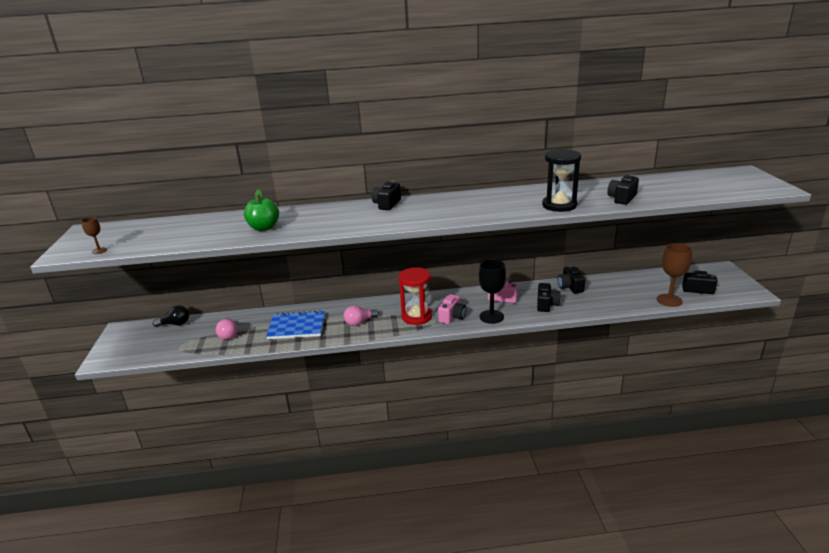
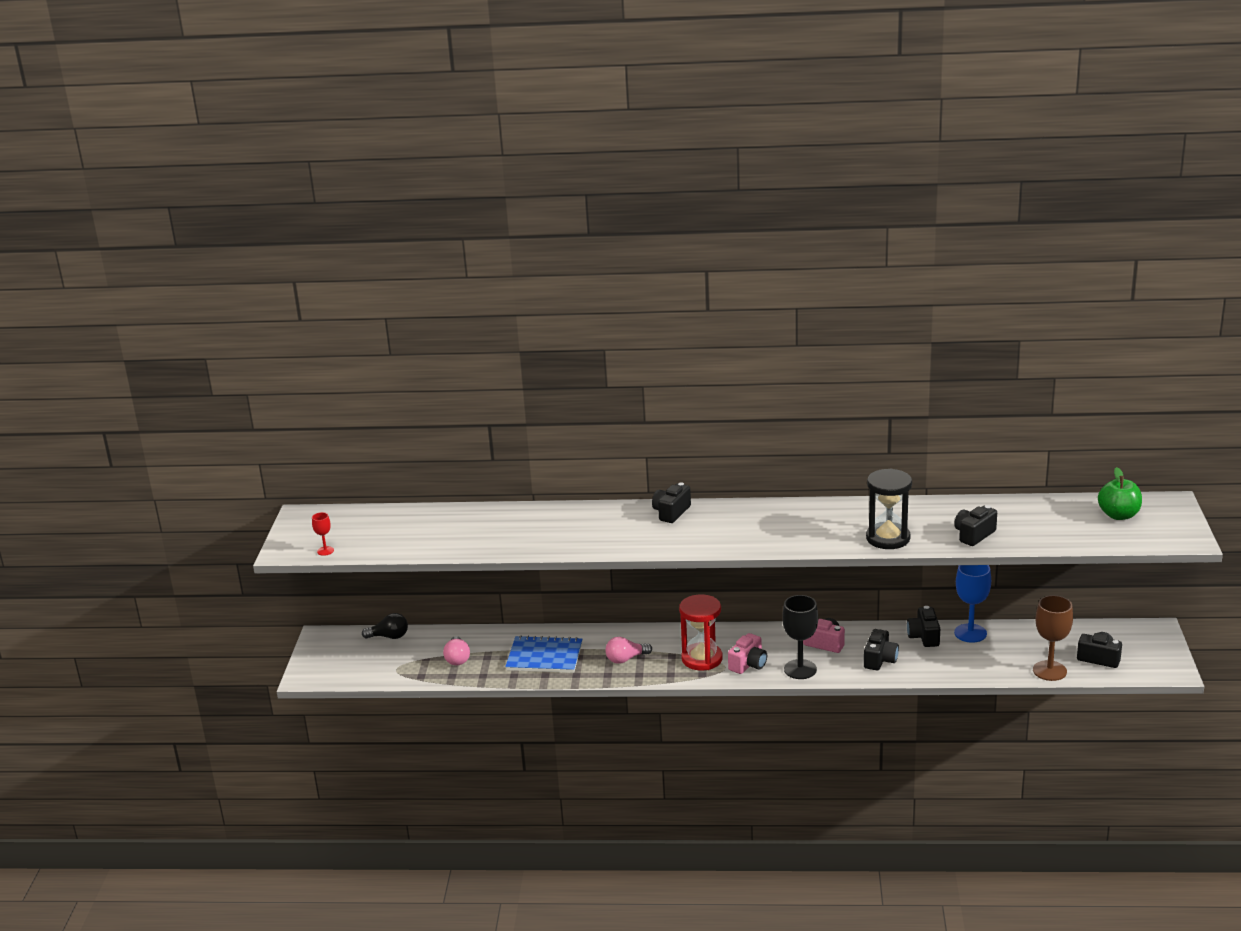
camera: 10 degrees right, 0 degrees up
brown goblet [81,217,107,254] -> red goblet [312,512,334,556]
green apple [244,189,279,231] -> green apple moved to [1098,467,1142,520]
none -> blue goblet [954,565,991,643]

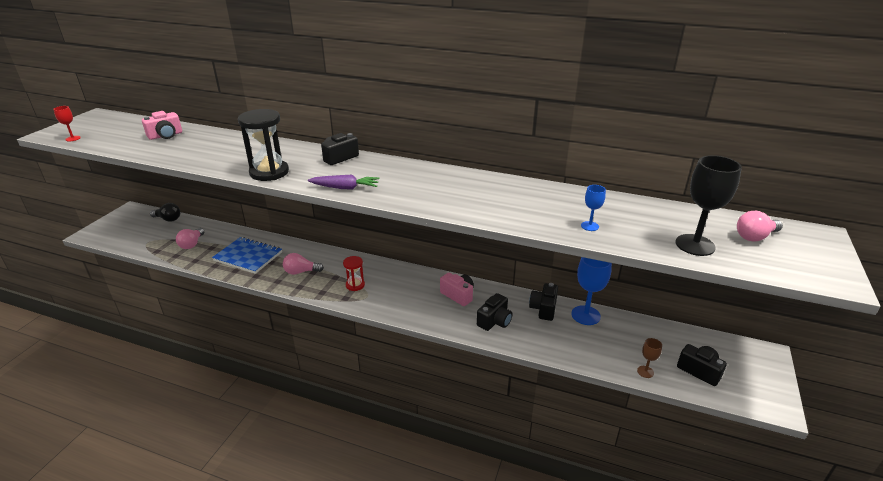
camera: 15 degrees right, 5 degrees up
red hourglass [679,594,723,671] -> red hourglass [343,256,365,291], size x0.56
pink camera [728,633,767,674] -> pink camera moved to [142,111,182,140]
black goblet [782,595,818,679] -> black goblet moved to [676,155,742,256]
black hourglass [866,468,912,549] -> black hourglass moved to [238,109,289,181]
black camera [954,505,997,546] -> blue goblet [581,185,606,231]
brown goblet [1033,595,1073,681] -> brown goblet [637,338,662,378], size x0.50
green apple [1098,467,1142,520] -> pink light bulb [737,211,783,241]
none -> purple carrot [308,175,379,189]

